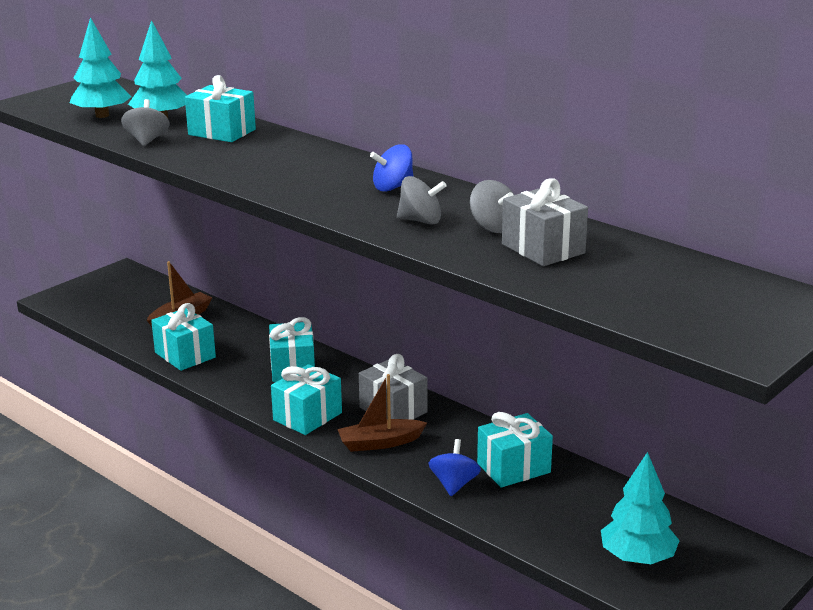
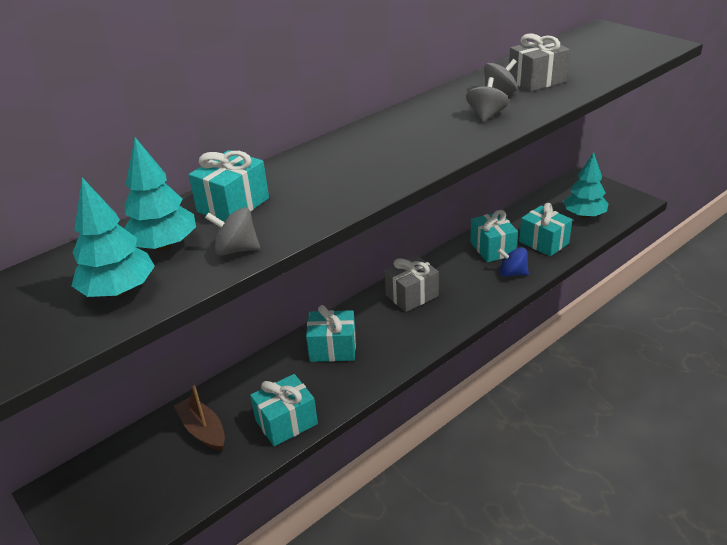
camera: 80 degrees left, 10 degrees up
turquoise gift [271,364,342,435] -> turquoise gift moved to [519,203,572,256]
brown boat [338,374,427,452] -> none
blue spinning top [370,144,414,192] -> none

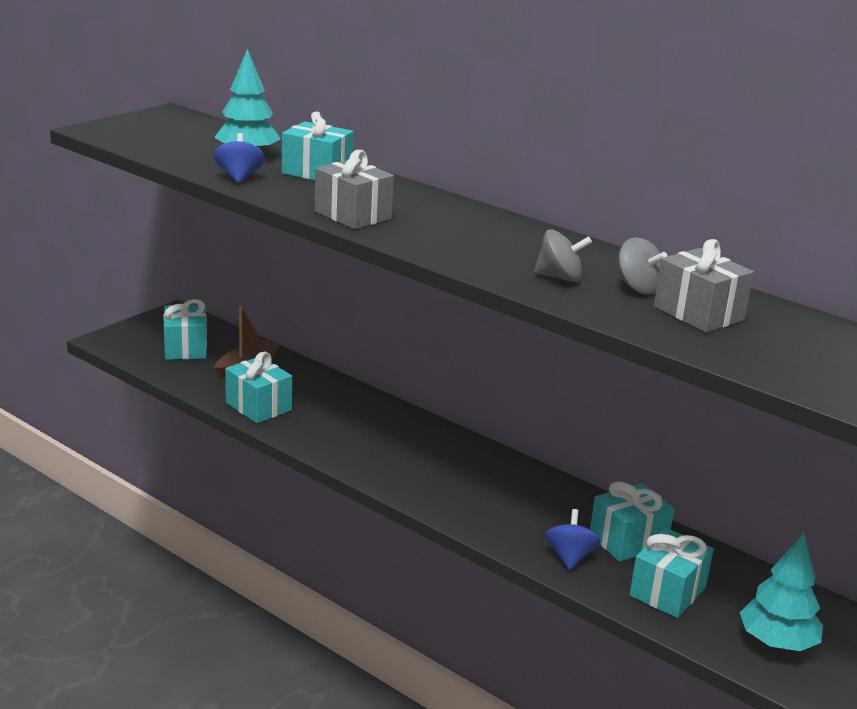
camera: 75 degrees right, 10 degrees down
turquoise tree [72,178,155,297] -> none
grey spinning top [205,207,260,256] -> blue spinning top [213,133,265,183]
turquoise gift [306,305,356,362] -> turquoise gift moved to [163,299,207,360]
grey gift [385,256,439,312] -> grey gift moved to [315,150,394,229]

